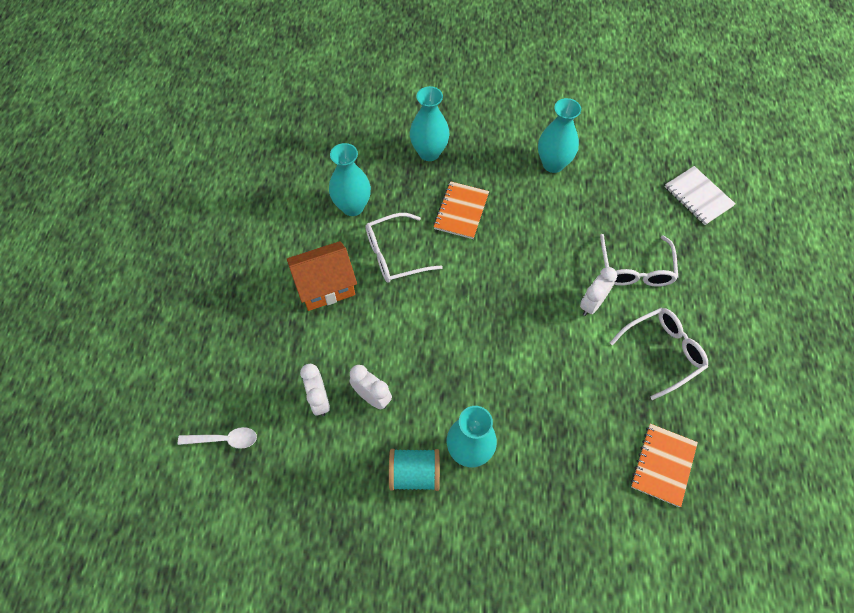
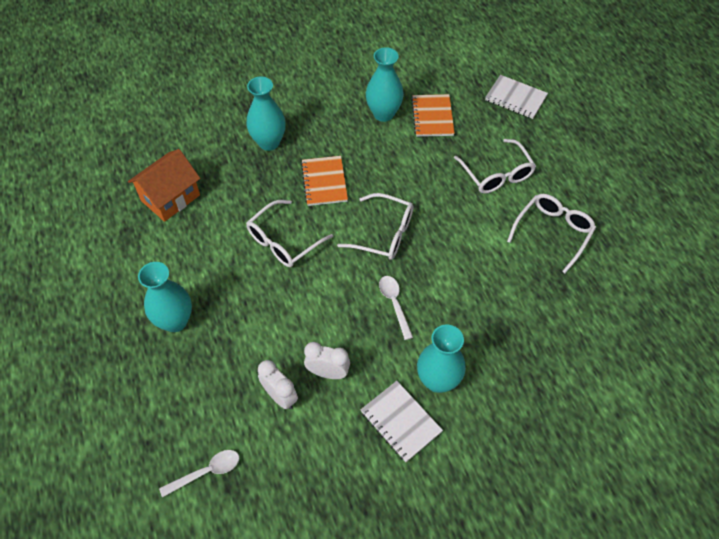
camera: 25 degrees left, 5 degrees down
orange house [287,241,357,311] -> orange house moved to [128,149,200,222]
turquoise vase [329,143,371,216] -> turquoise vase moved to [138,262,192,332]
turquoise spool [389,449,440,491] -> white notebook [361,381,443,462]
white clock [580,267,617,316] -> none
orange notebook [631,424,698,507] -> orange notebook moved to [411,94,455,137]
none -> white glasses [337,193,413,260]
none -> white spoon [379,276,413,340]

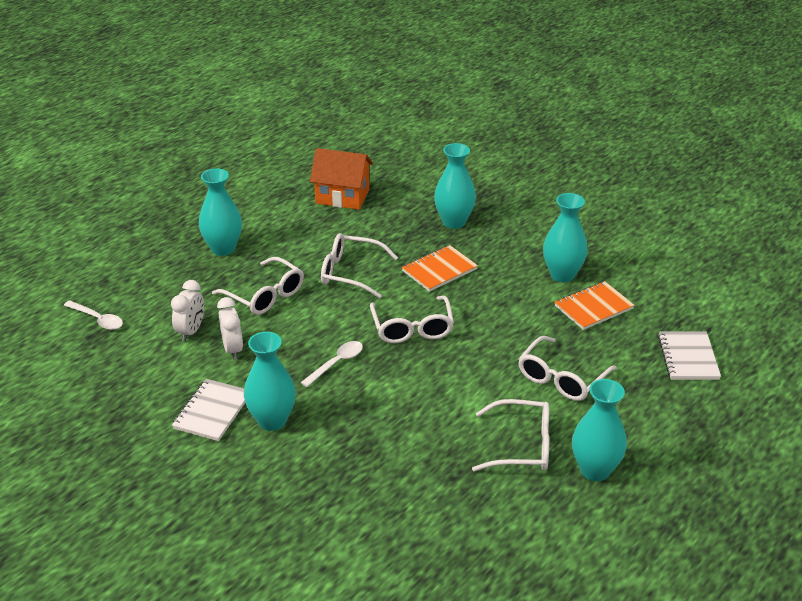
camera: 60 degrees right, 20 degrees down
none -> white glasses [212,257,304,315]
none -> turquoise vase [572,379,627,481]

